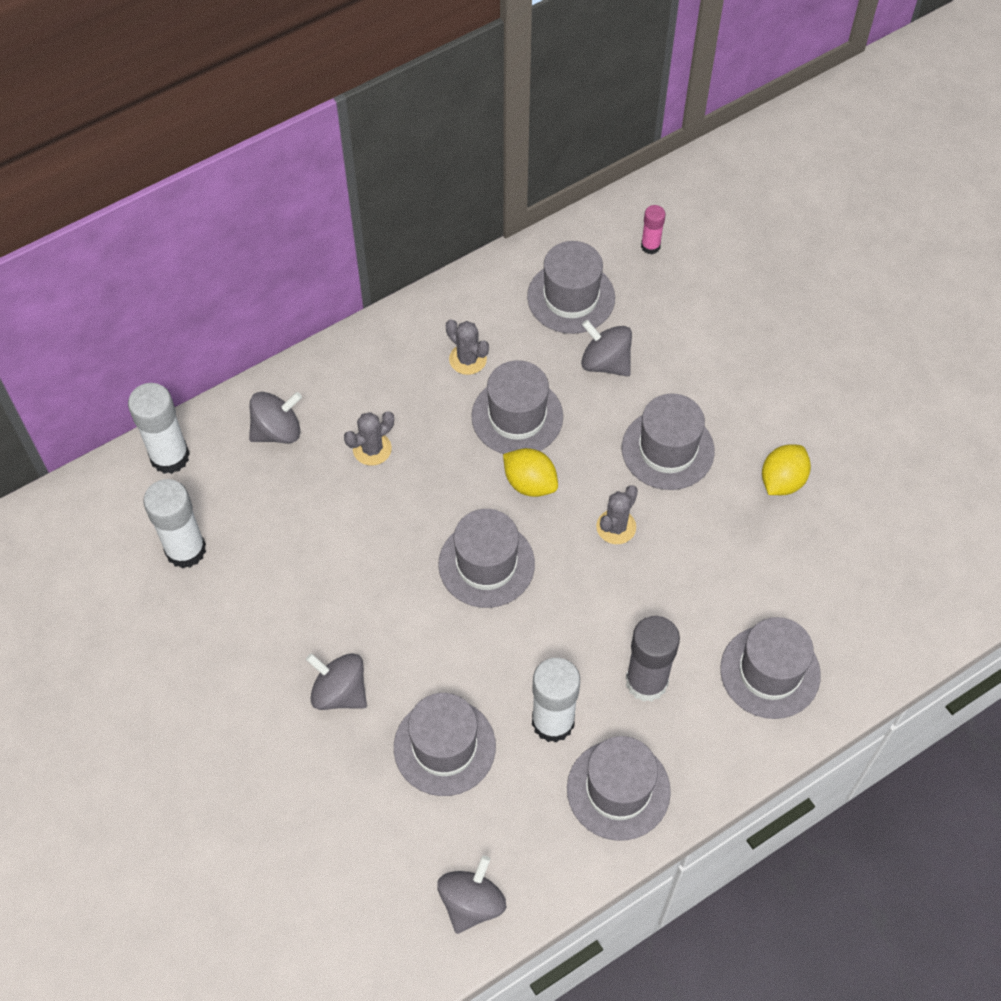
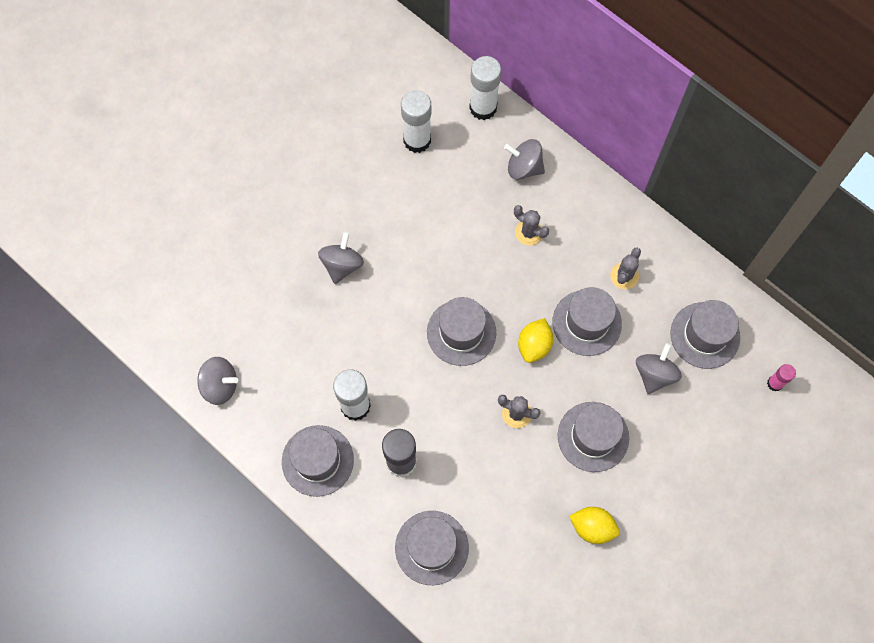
camera: 75 degrees right, 10 degrees up
grey spinning top [249,392,302,444] -> grey spinning top turned 150 degrees clockwise [504,139,545,180]
grey hat [394,693,496,796] -> none

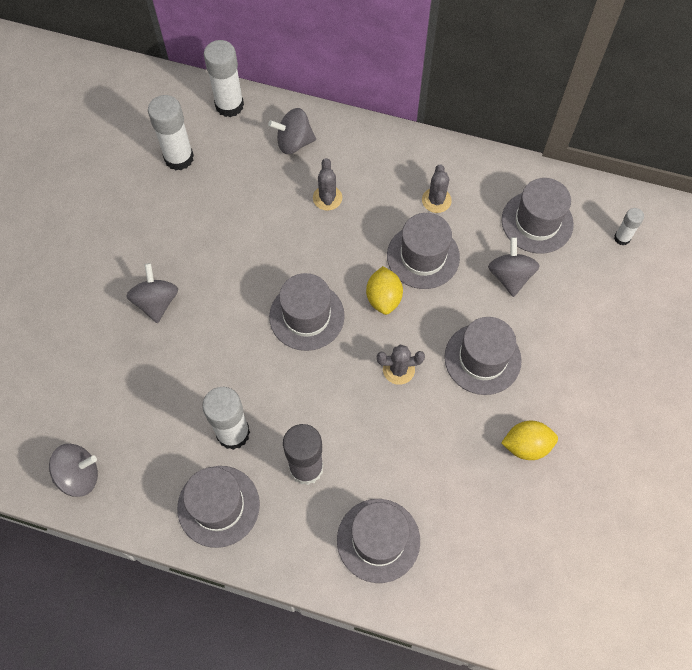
camera: 25 degrees left, 5 degrees down
grey cactus [514,205,549,245] -> grey cactus turned 75 degrees clockwise [313,158,342,211]
pink glue stick [767,364,796,392] -> white glue stick [614,208,644,245]

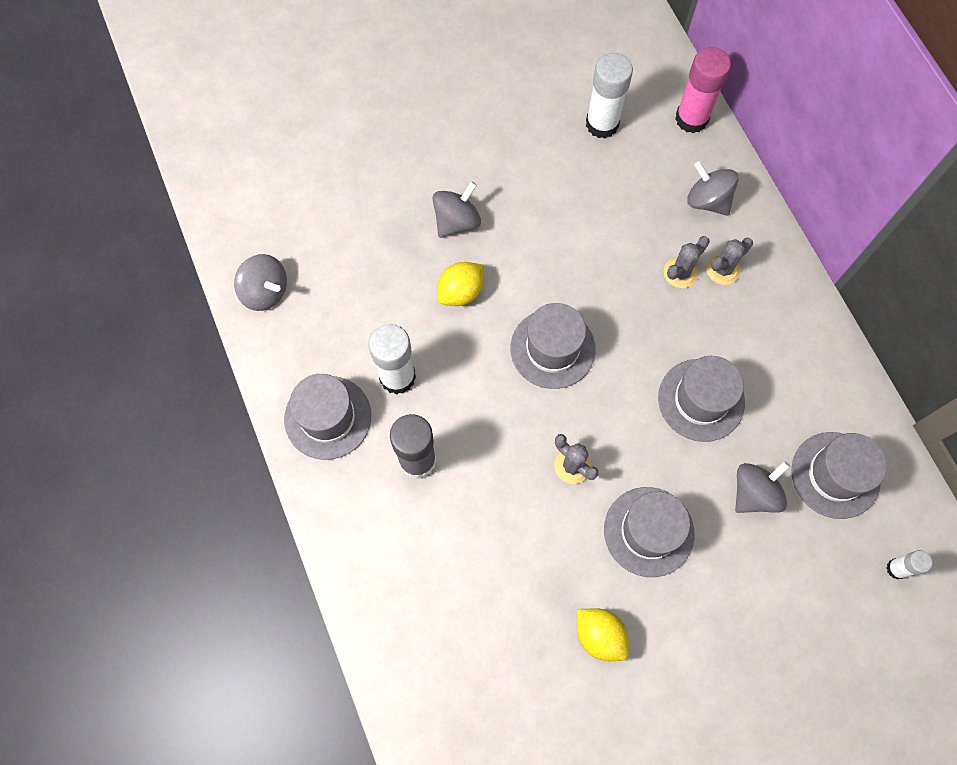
camera: 50 degrees right, 5 degrees up
white glue stick [204,40,244,117] -> pink glue stick [675,47,731,133]
grey hat [337,499,420,583] -> none
yellow lemon [366,266,403,315] -> yellow lemon moved to [437,262,483,306]
grey cactus [422,164,452,213] -> grey cactus moved to [706,238,753,285]

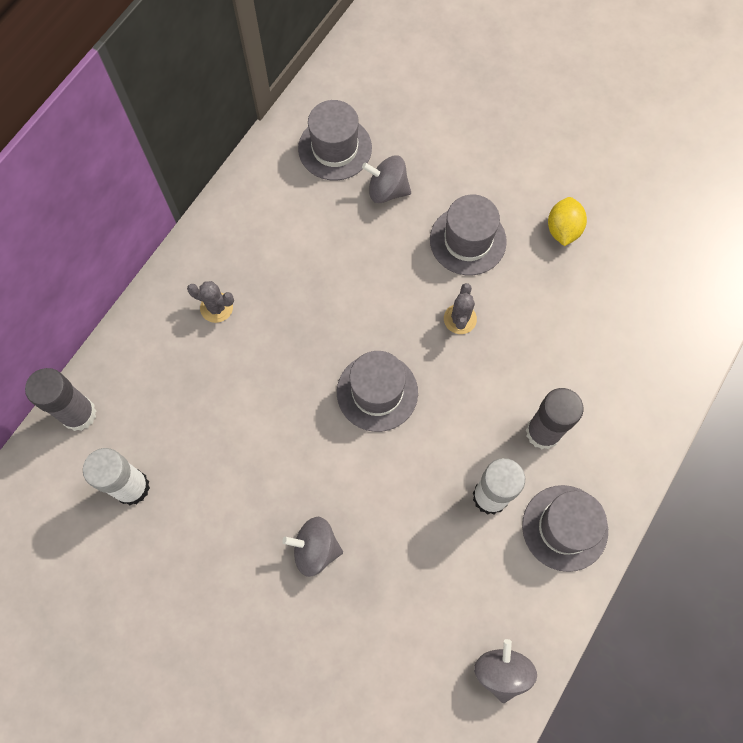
camera: 125 degrees left, 0 degrees up
yellow lemon [437,262,483,306] -> none
grey hat [658,356,745,442] -> none
grey cactus [664,236,710,288] -> none
pink glue stick [675,47,731,133] -> grey glue stick [25,368,97,431]
grey spinning top [687,161,739,216] -> none
white glue stick [886,550,932,579] -> none

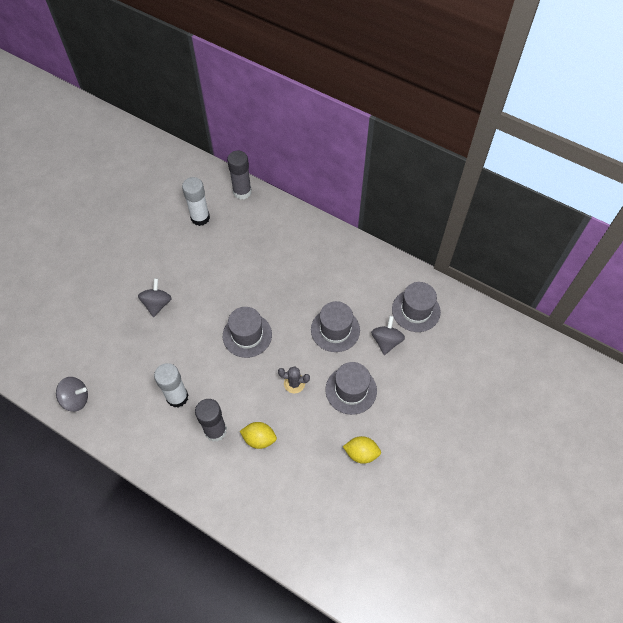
camera: 90 degrees right, 10 degrees down
grey cactus [187,281,234,323] -> none
grey hat [522,485,608,572] -> grey hat moved to [311,301,360,352]
none -> yellow lemon [240,422,277,449]

